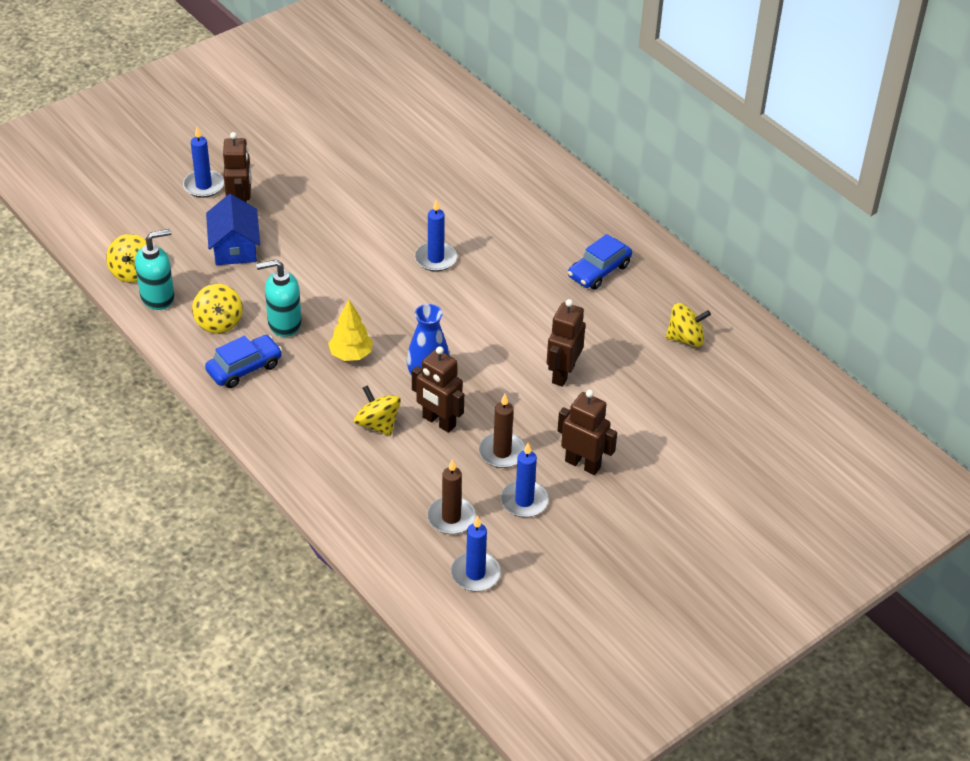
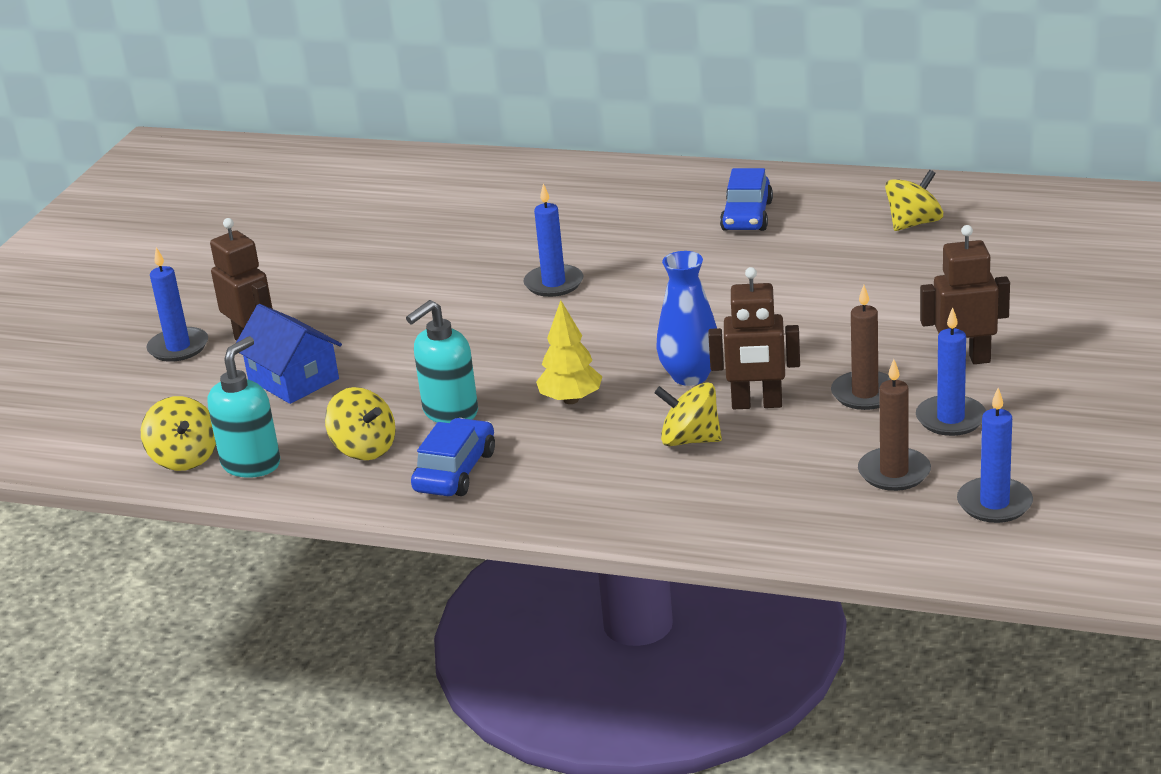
camera: 30 degrees left, 15 degrees down
brown robot [547,299,585,387] -> none

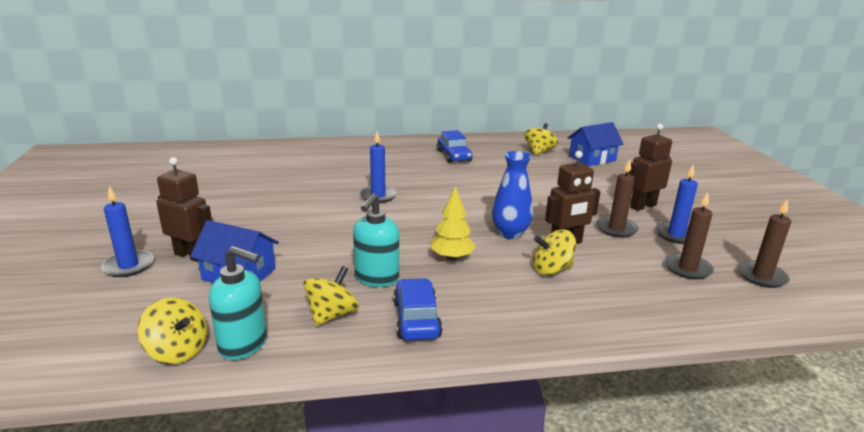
camera: 30 degrees left, 5 degrees down
turquoise soap dispenser [208,336,280,478] -> turquoise soap dispenser turned 105 degrees clockwise [209,246,267,360]
yellow spinning top [325,387,395,460] -> yellow spinning top turned 75 degrees counterclockwise [303,266,359,326]
blue candle [957,388,1033,523] -> brown candle [738,198,791,288]
none -> blue house [568,122,623,166]

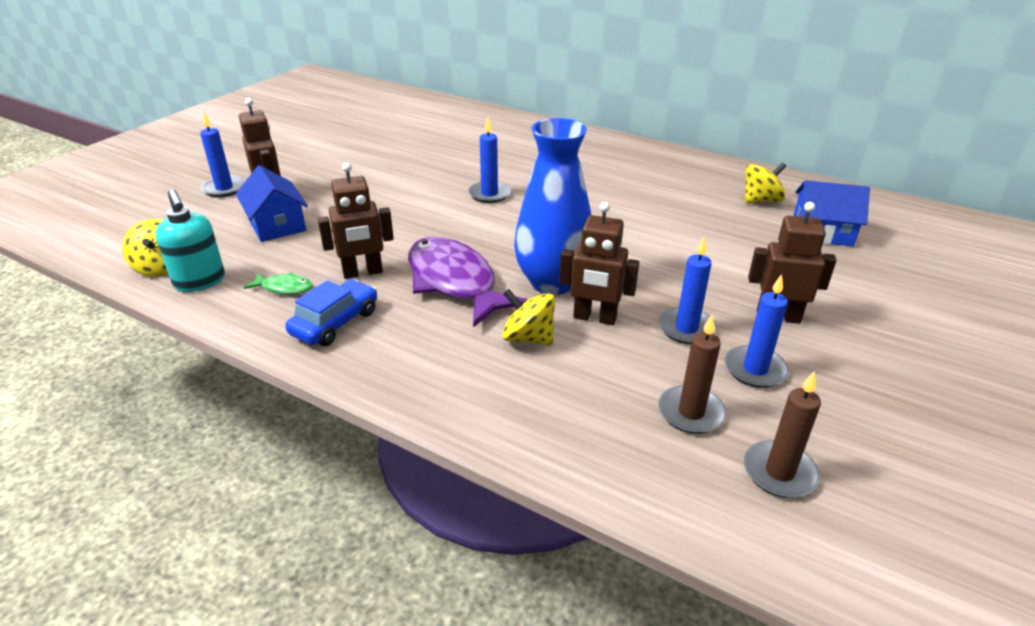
camera: 40 degrees right, 10 degrees up
yellow spinning top [303,266,359,326] -> green fish [243,272,313,295]
turquoise soap dispenser [353,193,399,287] -> brown robot [318,162,394,279]
yellow tree [431,186,476,261] -> purple fish [408,237,528,327]
blue car [437,130,473,163] -> none
blue vase [492,151,533,239] -> blue vase [514,118,591,295], size x1.53
brown candle [596,159,638,238] -> blue candle [658,237,717,344]

